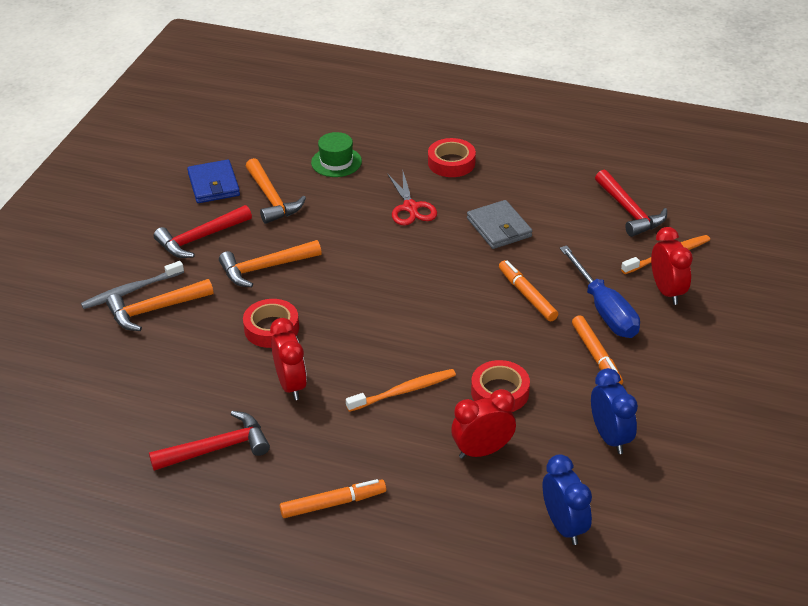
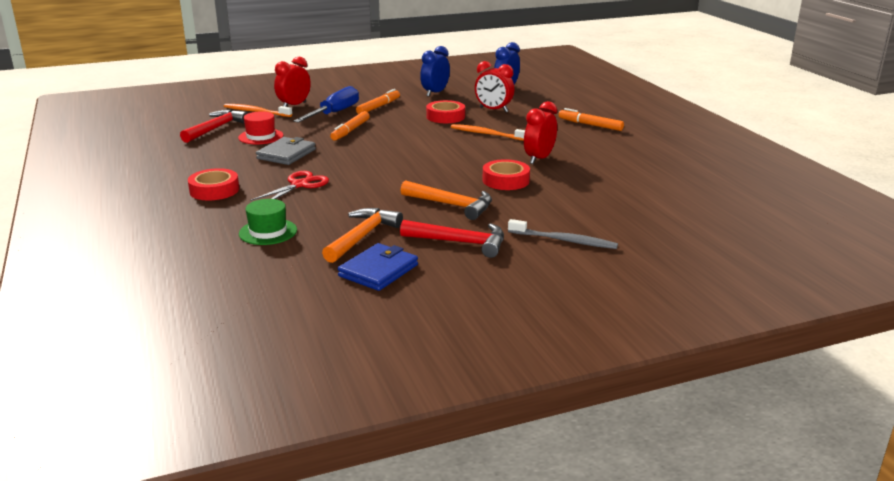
camera: 130 degrees left, 15 degrees down
orange hammer [106,279,213,331] -> none
red hammer [149,411,270,471] -> none
none -> red hat [238,111,283,144]

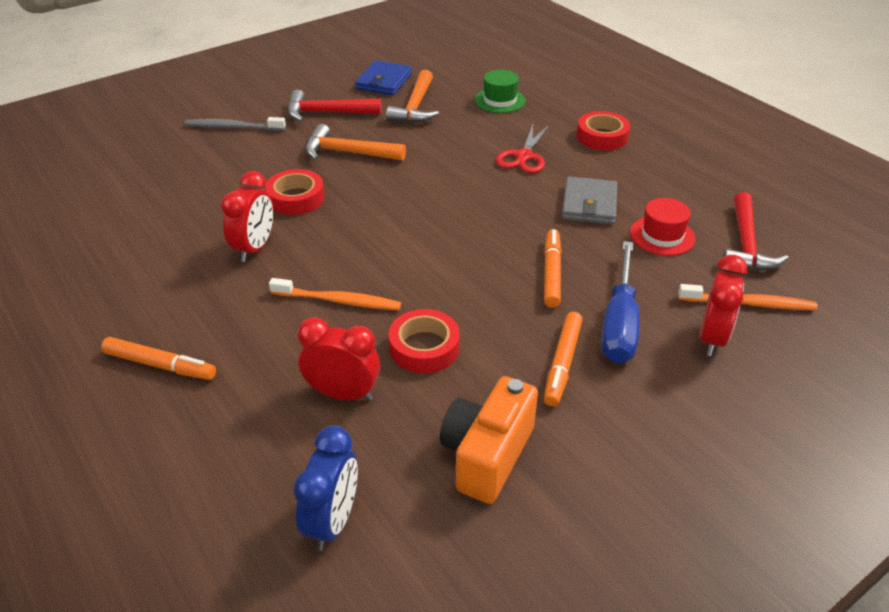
camera: 165 degrees right, 15 degrees up
blue clock [420,46,450,97] -> orange camera [440,376,538,504]

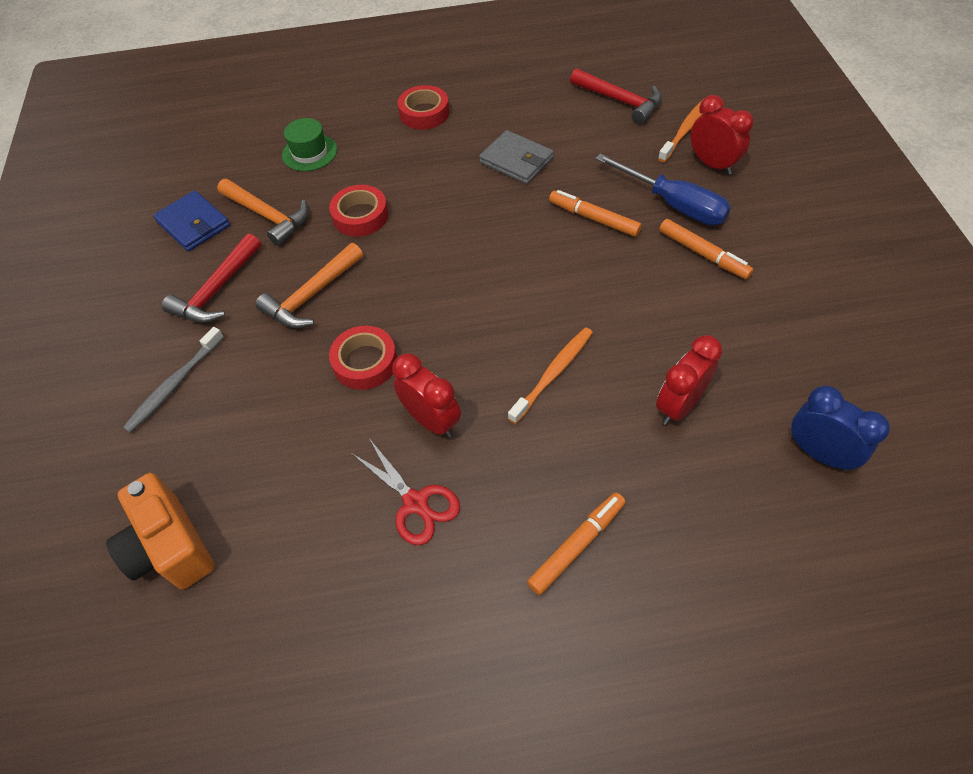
camera: 60 degrees left, 15 degrees up
red tape [389,309,460,373] -> red tape moved to [329,185,388,237]
orange camera [440,376,538,504] -> orange camera moved to [106,473,215,589]
red scissors [496,125,549,173] -> red scissors moved to [351,438,460,545]
red hat [630,198,695,256] -> none

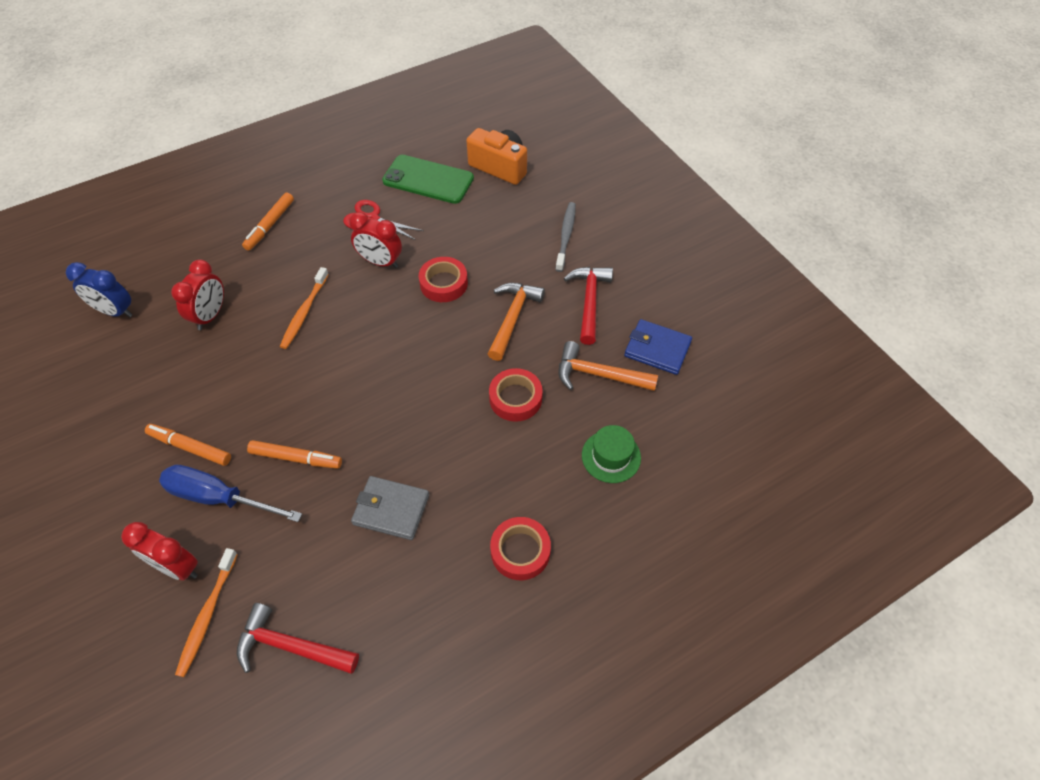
camera: 155 degrees right, 0 degrees up
none -> green phone [382,155,474,204]

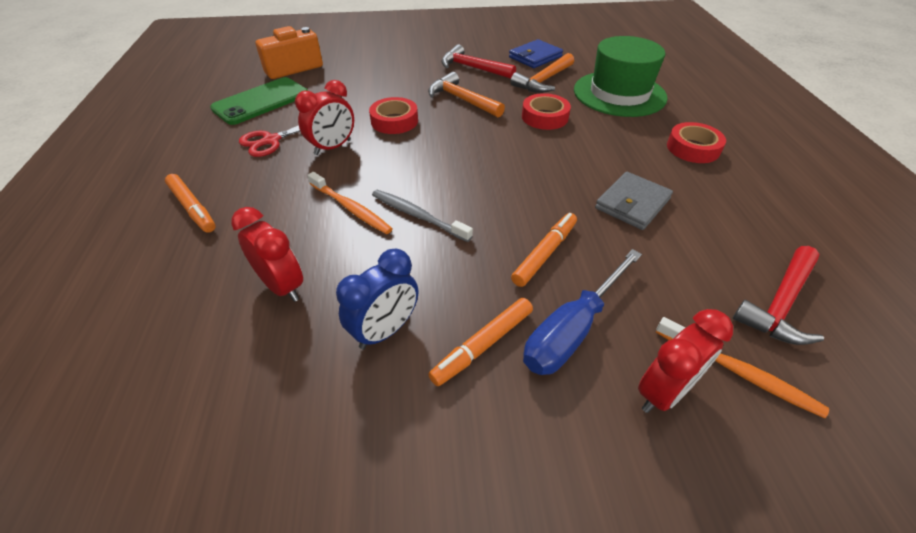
camera: 65 degrees left, 10 degrees down
blue clock [66,262,133,317] -> blue clock moved to [336,249,418,349]
grey toothbrush [555,202,576,272] -> grey toothbrush moved to [372,190,473,242]
green hat [582,425,641,483] -> green hat [574,36,668,117], size x1.96

